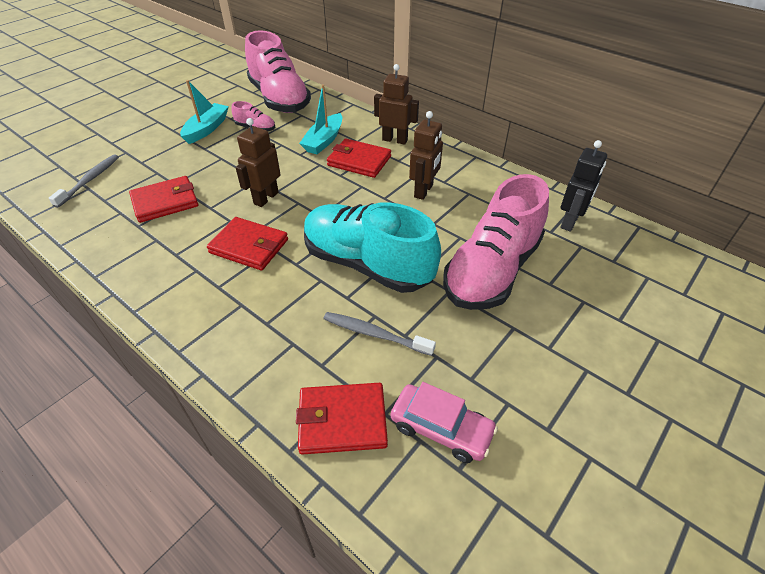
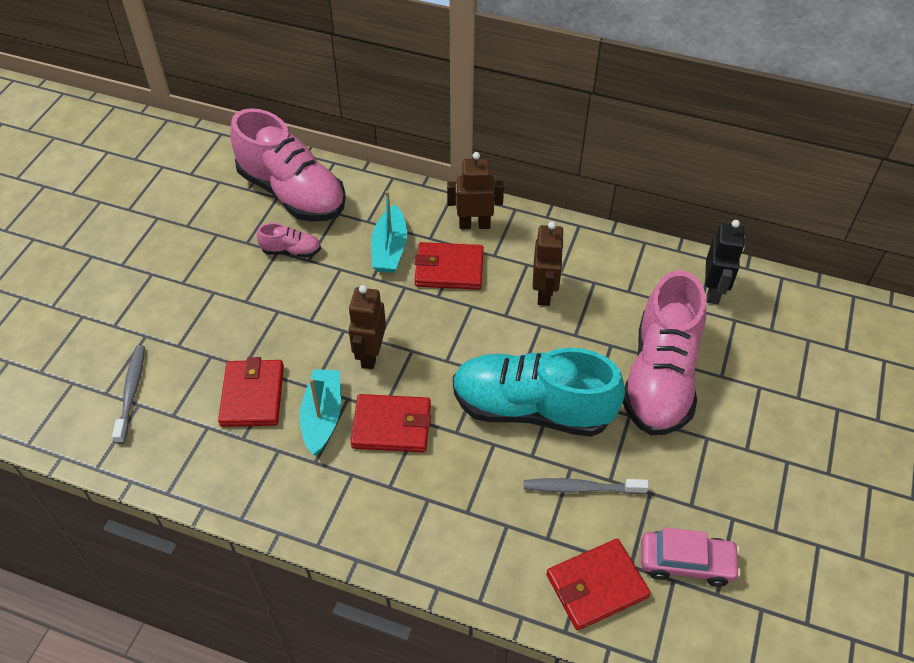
camera: 20 degrees left, 5 degrees up
red wallet [129,176,198,223] -> red wallet turned 45 degrees counterclockwise [218,357,284,427]
turquoise boat [180,80,229,144] -> turquoise boat moved to [300,369,341,455]

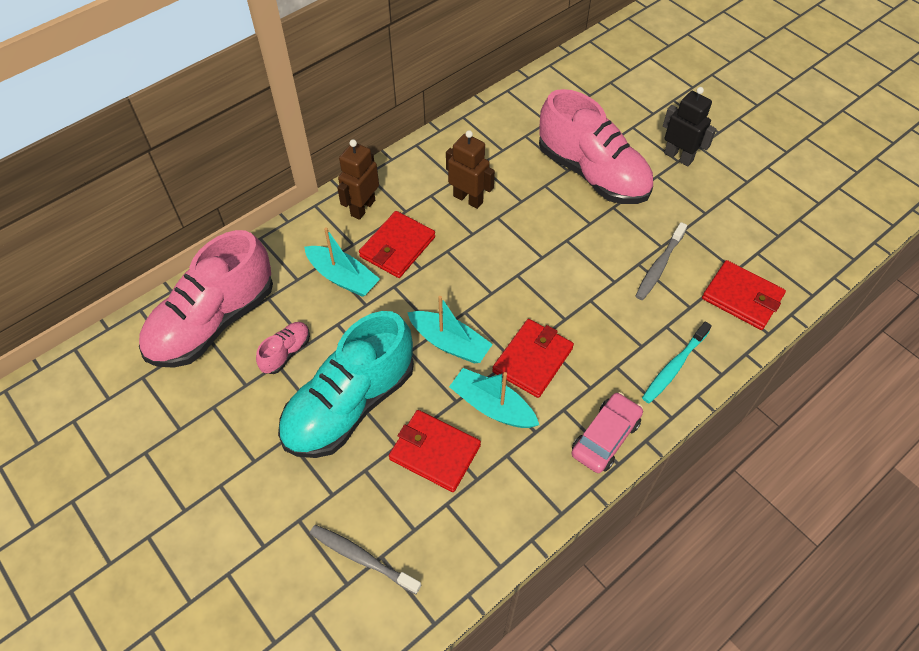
camera: 60 degrees left, 5 degrees up
pink shoe [230,108,346,222] -> pink shoe turned 150 degrees clockwise [139,230,273,368]
brown robot [348,285,386,369] -> turquoise boat [407,296,493,363]
turquoise shoe [453,348,625,437] -> turquoise shoe moved to [278,311,414,458]
red wallet [546,539,651,631] -> red wallet turned 60 degrees counterclockwise [702,260,786,330]
pink car [641,527,741,587] -> pink car moved to [571,392,643,473]
black robot [705,220,745,304] -> black robot moved to [663,87,716,166]
none -> turquoise toothbrush [642,321,712,403]

